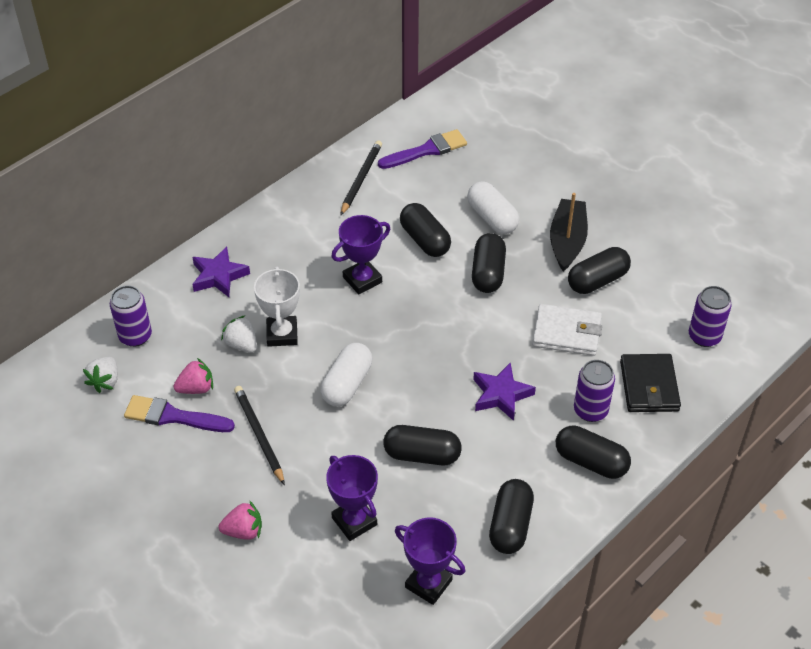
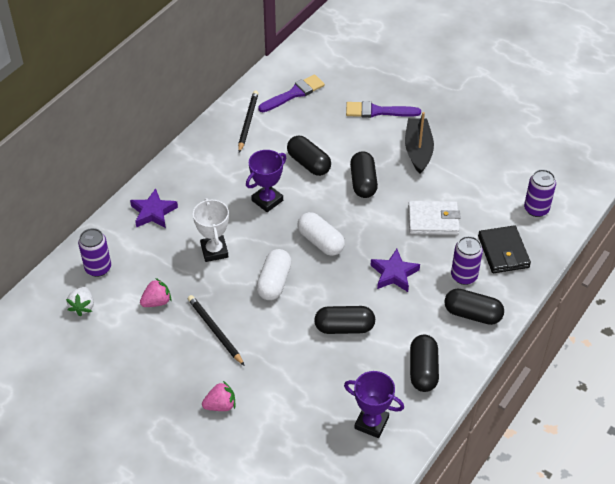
camera: 10 degrees left, 0 degrees up
purple brush [124,395,235,432] -> purple brush moved to [346,101,421,118]
white strawberry [221,315,257,353] -> none
purple trophy [326,455,378,541] -> none
white capsule [467,181,519,234] -> white capsule moved to [297,212,345,256]
black capsule [568,247,631,294] -> none

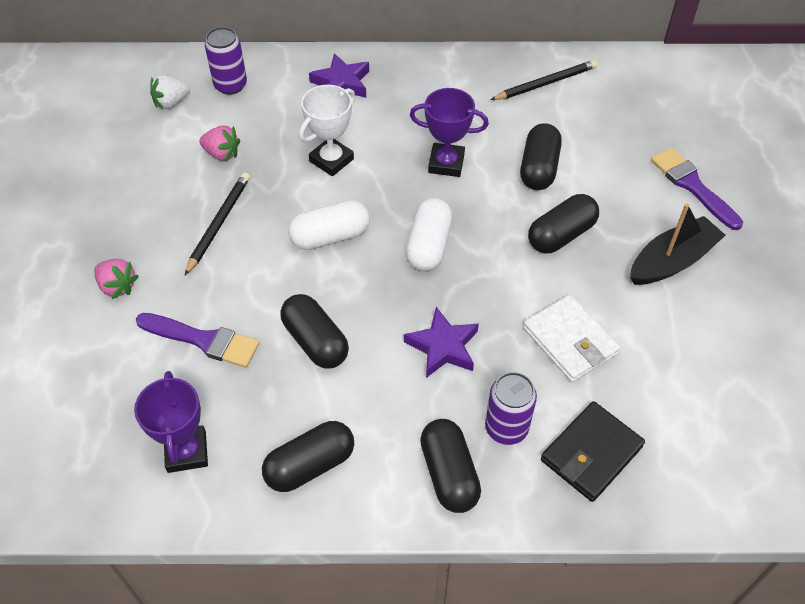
camera: 55 degrees right, 5 degrees up
purple brush [258,74,325,112] -> purple brush moved to [136,313,259,368]
purple can [524,169,556,217] -> none

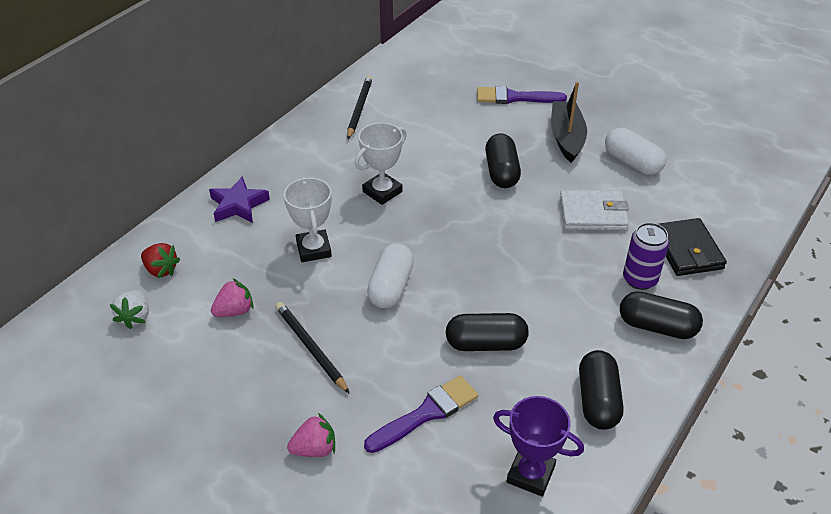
camera: 55 degrees left, 10 degrees down
purple can [205,27,247,95] -> red strawberry [141,243,180,278]
purple star [404,307,479,378] -> none
white capsule [406,198,452,271] -> white capsule moved to [605,128,666,175]
purple trophy [410,88,489,177] -> white trophy [355,123,407,205]
black capsule [520,123,562,190] -> none

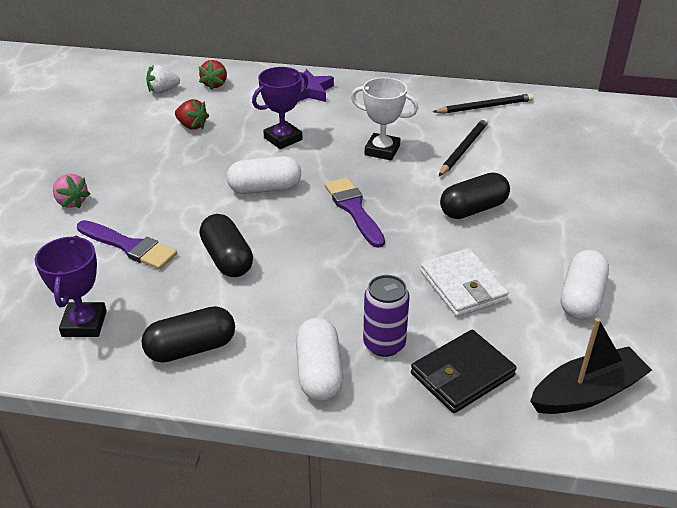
camera: 65 degrees right, 5 degrees down
pink strawberry [211,278,253,317] -> red strawberry [175,99,209,130]
black pencil [276,302,350,394] -> black pencil moved to [439,118,488,176]
white trophy [284,177,332,262] -> purple trophy [252,67,308,149]
purple brush [477,86,567,104] -> purple brush moved to [325,177,385,248]
black boat [551,82,587,163] -> black boat moved to [530,318,652,414]
black capsule [620,291,703,339] -> white capsule [296,318,343,401]

